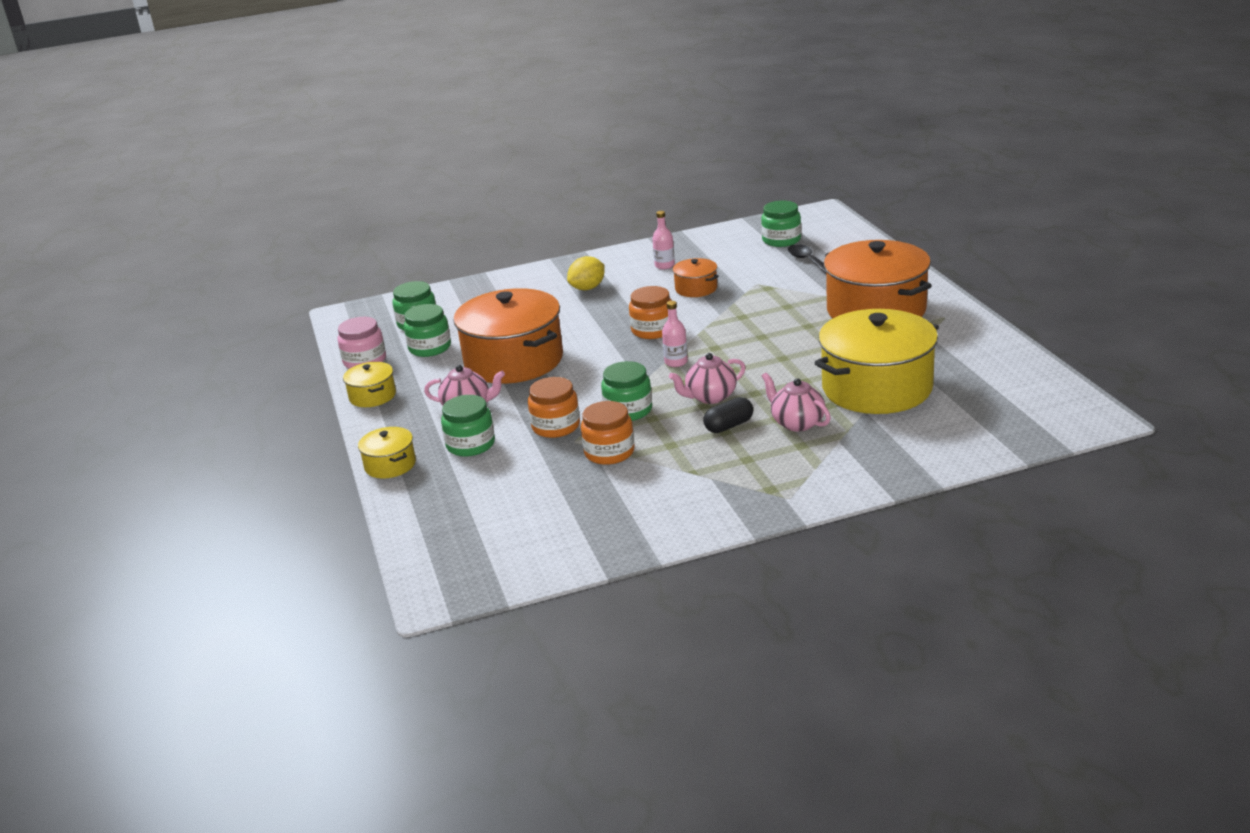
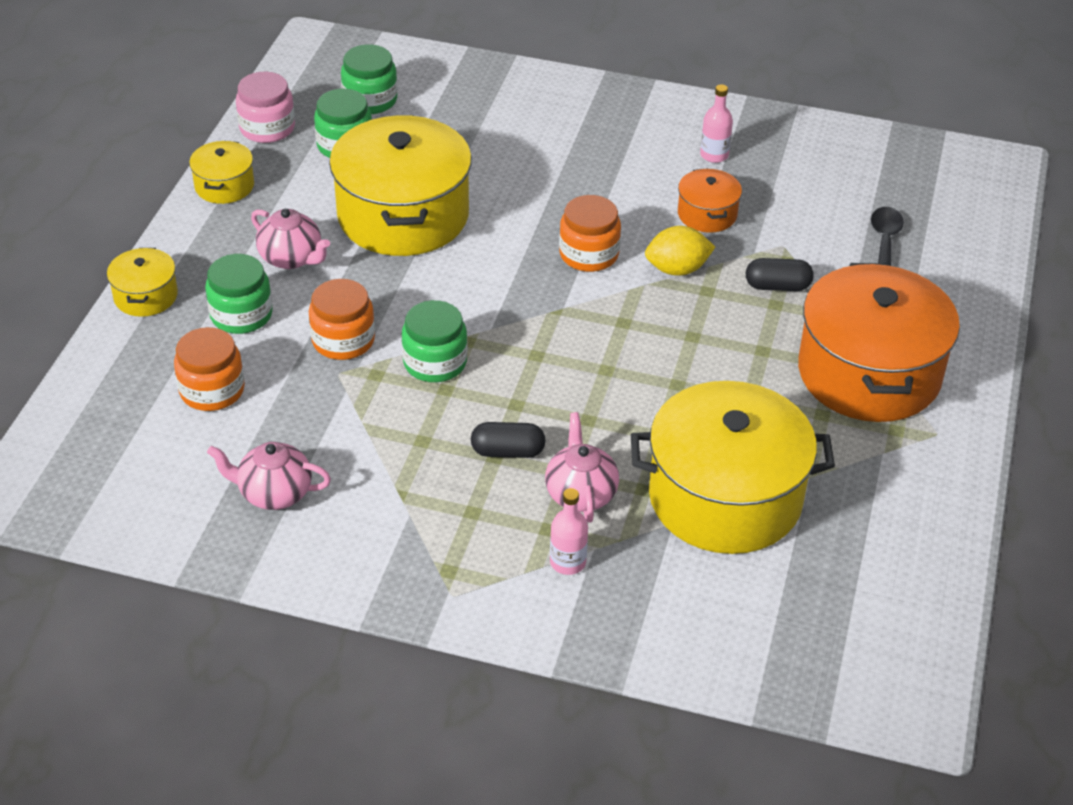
camera: 30 degrees right, 15 degrees up
orange pot [453,288,563,384] -> yellow pot [329,115,472,256]
yellow lemon [567,256,605,290] -> yellow lemon moved to [645,226,715,276]
orange jar [581,401,635,465] -> orange jar moved to [174,327,245,411]
pink bottle [662,301,688,367] -> pink bottle moved to [550,488,588,575]
pink teapot [669,353,746,404] -> pink teapot moved to [207,442,331,510]
green jar [761,200,801,247] -> none
none -> black capsule [746,258,814,291]

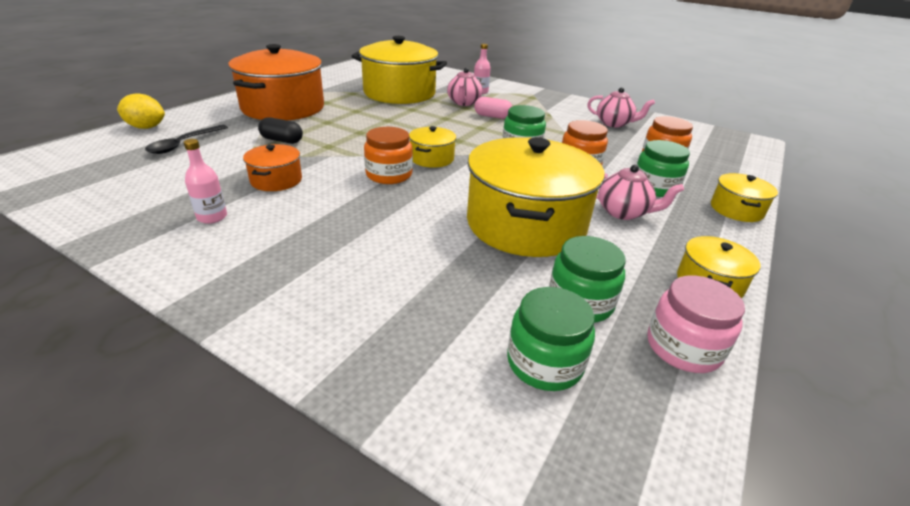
camera: 165 degrees left, 10 degrees down
pink teapot [251,209,330,269] -> pink teapot turned 150 degrees clockwise [596,165,684,220]
black capsule [471,422,546,458] -> pink capsule [474,97,513,119]
yellow lemon [645,226,715,276] -> yellow lemon moved to [117,93,165,129]
none -> yellow pot [409,126,456,168]

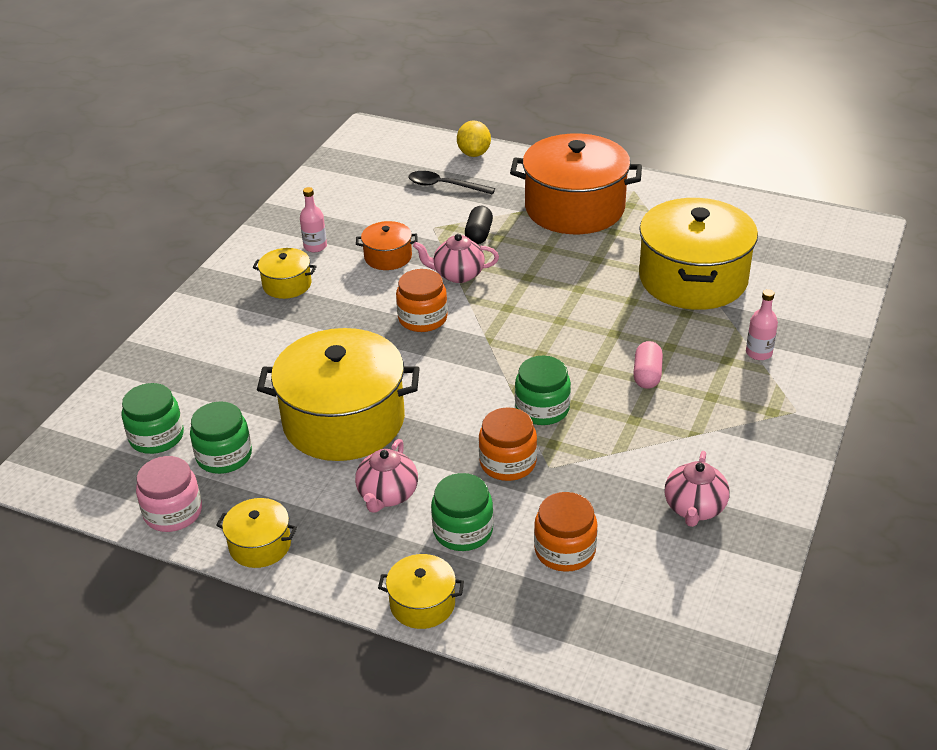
camera: 85 degrees right, 5 degrees up
yellow pot [409,126,456,168] -> yellow pot moved to [253,248,317,299]
pink teapot [447,68,483,106] -> pink teapot moved to [413,234,499,283]

